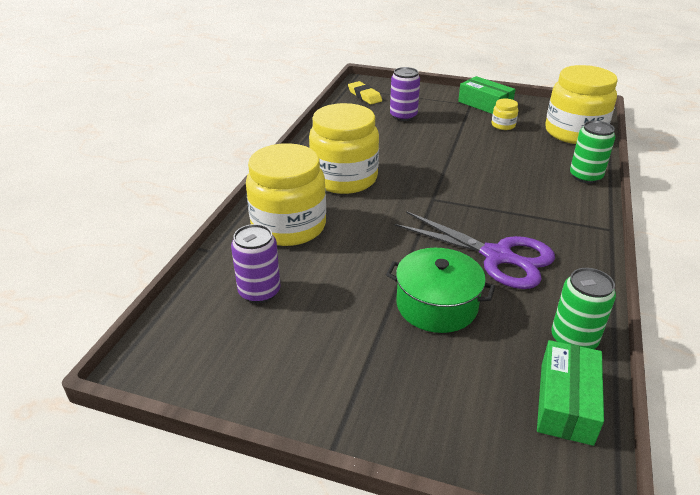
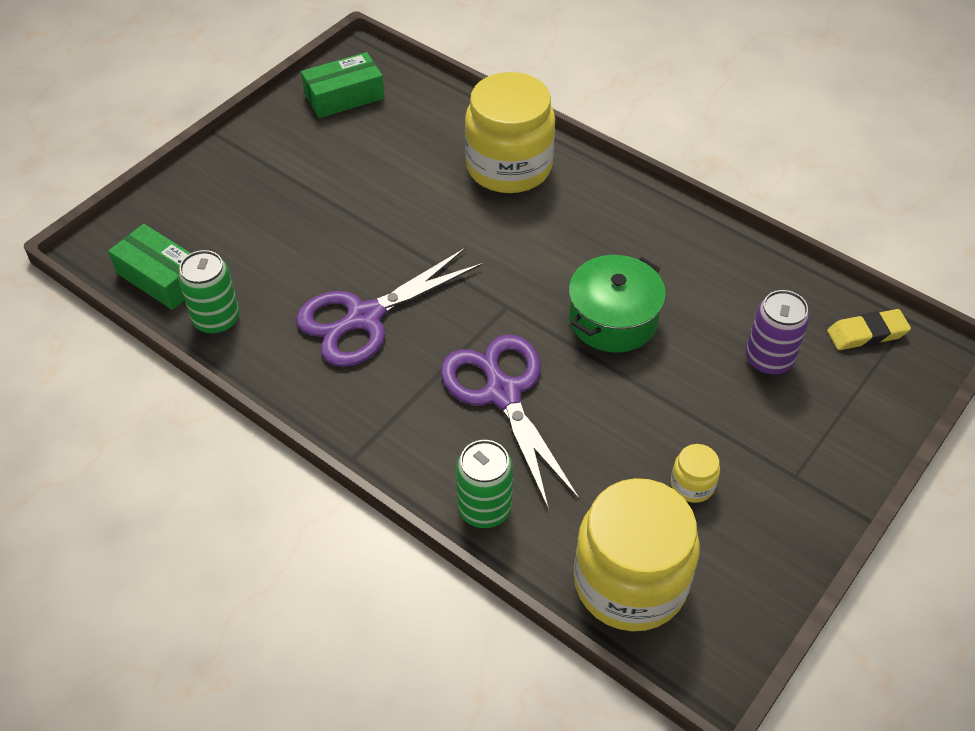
camera: 110 degrees right, 15 degrees up
purple can [231,224,281,303] -> none
yellow jar [309,103,379,194] -> none
green pot [386,248,495,333] -> green pot moved to [569,255,666,353]
green box [458,76,516,114] -> green box moved to [301,52,385,118]
none -> purple scissors [441,335,580,510]

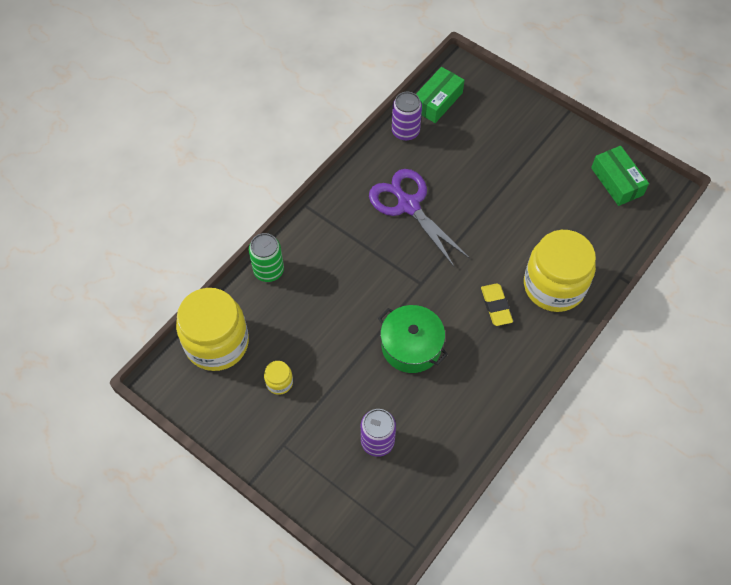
camera: 90 degrees right, 10 degrees up
green can [178,250,240,334] -> purple can [392,92,422,141]
purple scissors [441,335,580,510] -> none
yellow eraser [827,309,911,350] -> yellow eraser moved to [481,283,513,326]

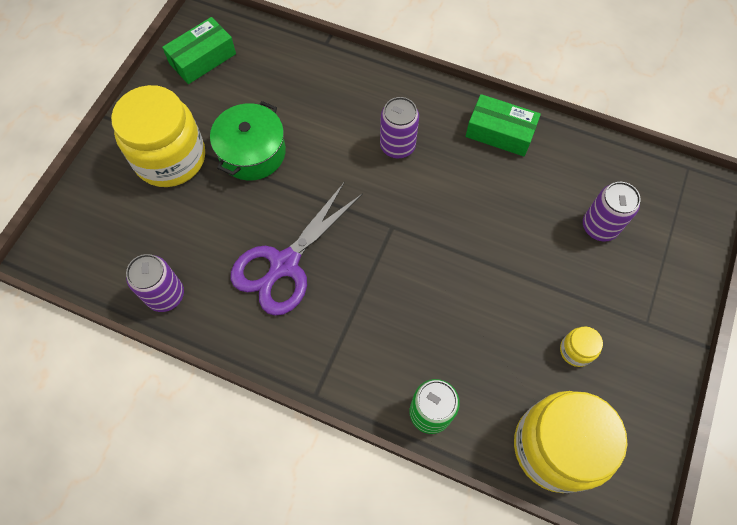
camera: 105 degrees left, 5 degrees up
green pot [378,305,448,373] -> green pot moved to [210,101,286,181]
green box [416,67,465,123] -> green box moved to [465,94,541,156]
yellow eraser [481,283,513,326] -> purple can [380,97,419,158]
yellow jar [524,230,596,312] -> yellow jar moved to [111,85,205,187]

